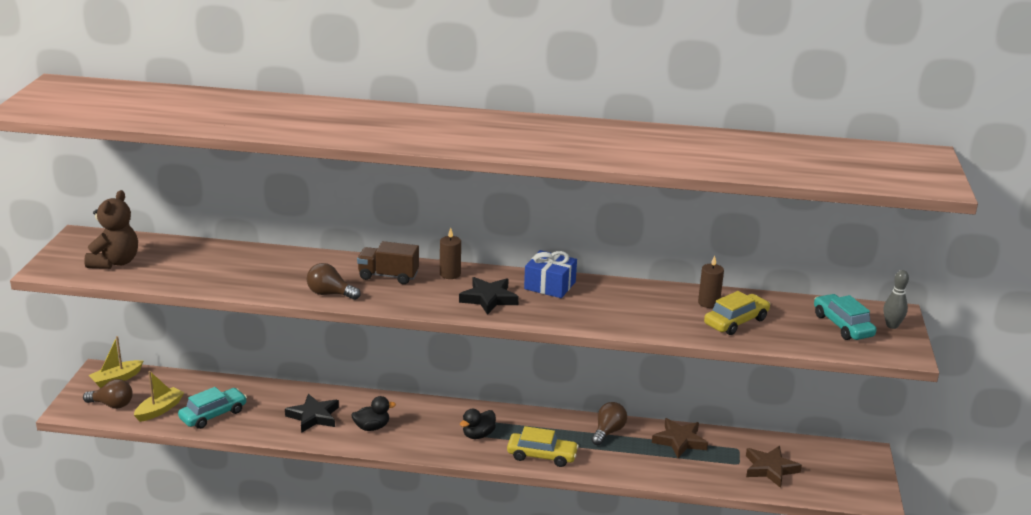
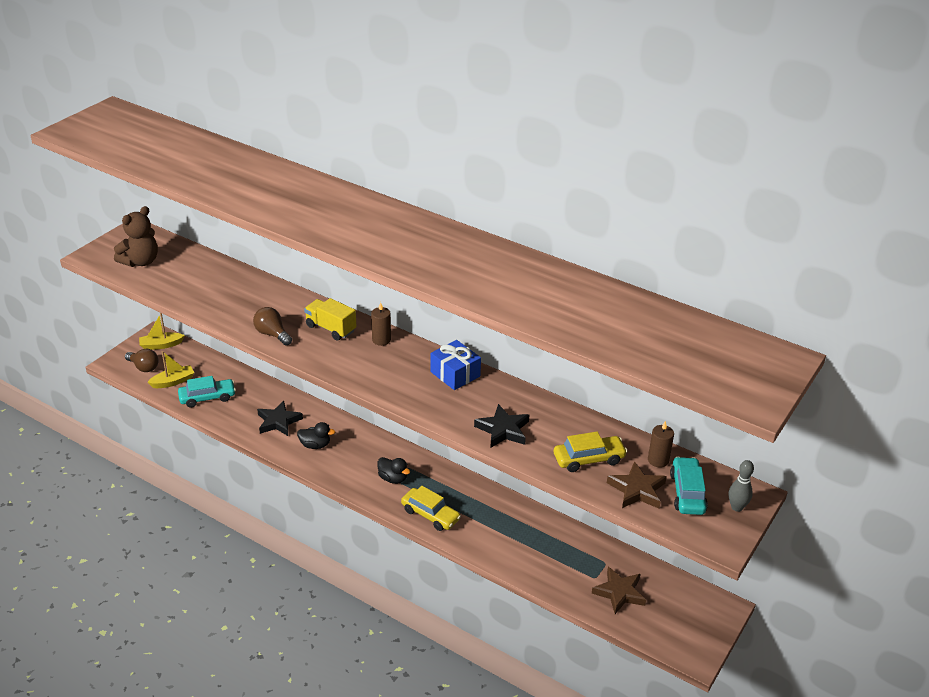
camera: 25 degrees right, 10 degrees up
brown truck [357,241,419,284] -> yellow truck [304,298,356,341]
black star [459,277,519,315] -> black star moved to [474,404,529,448]
black duck [460,409,496,439] -> black duck turned 120 degrees counterclockwise [377,457,410,484]
brown light bulb [591,402,627,445] -> none
brown star [652,418,708,458] -> brown star moved to [607,461,667,508]
brown candle [698,256,724,308] -> brown candle moved to [648,421,674,468]

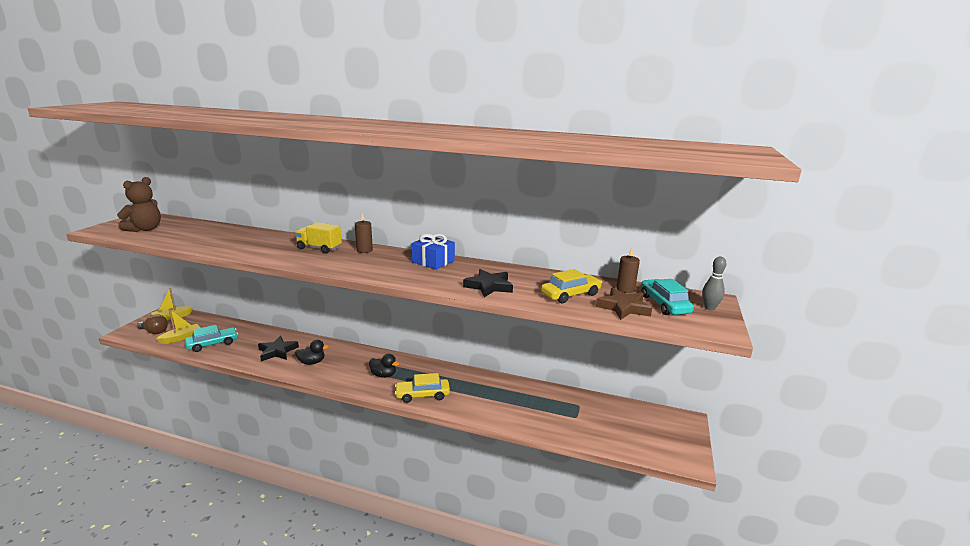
camera: 15 degrees left, 15 degrees down
brown light bulb [253,307,292,346] -> none
yellow car [401,486,461,531] -> yellow car turned 150 degrees clockwise [395,373,450,403]
brown star [592,567,646,614] -> none

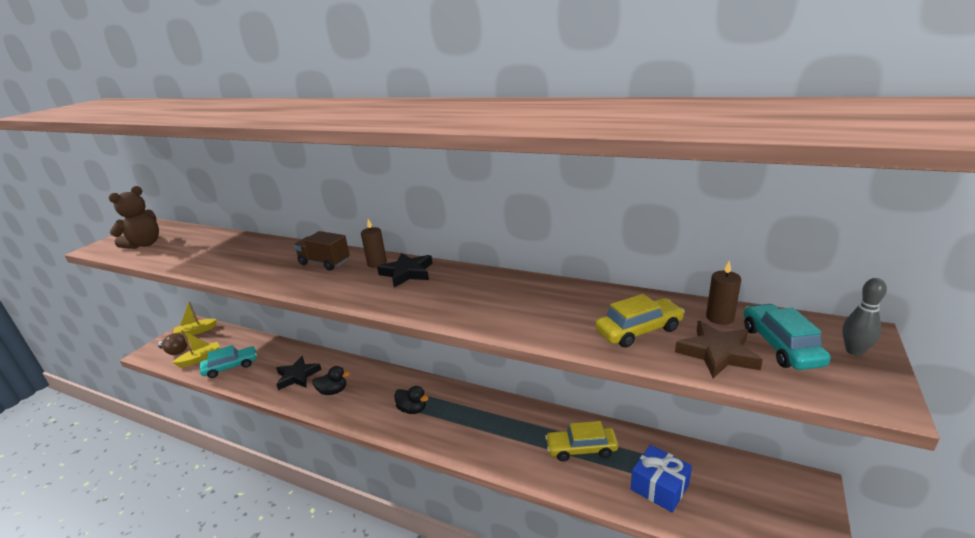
camera: 10 degrees right, 5 degrees up
yellow truck [295,222,342,254] -> brown truck [294,231,350,271]
yellow car [395,373,450,403] -> yellow car moved to [545,421,618,461]
blue gift [412,234,455,270] -> blue gift moved to [631,445,692,513]
black star [463,269,513,297] -> black star moved to [377,253,433,287]

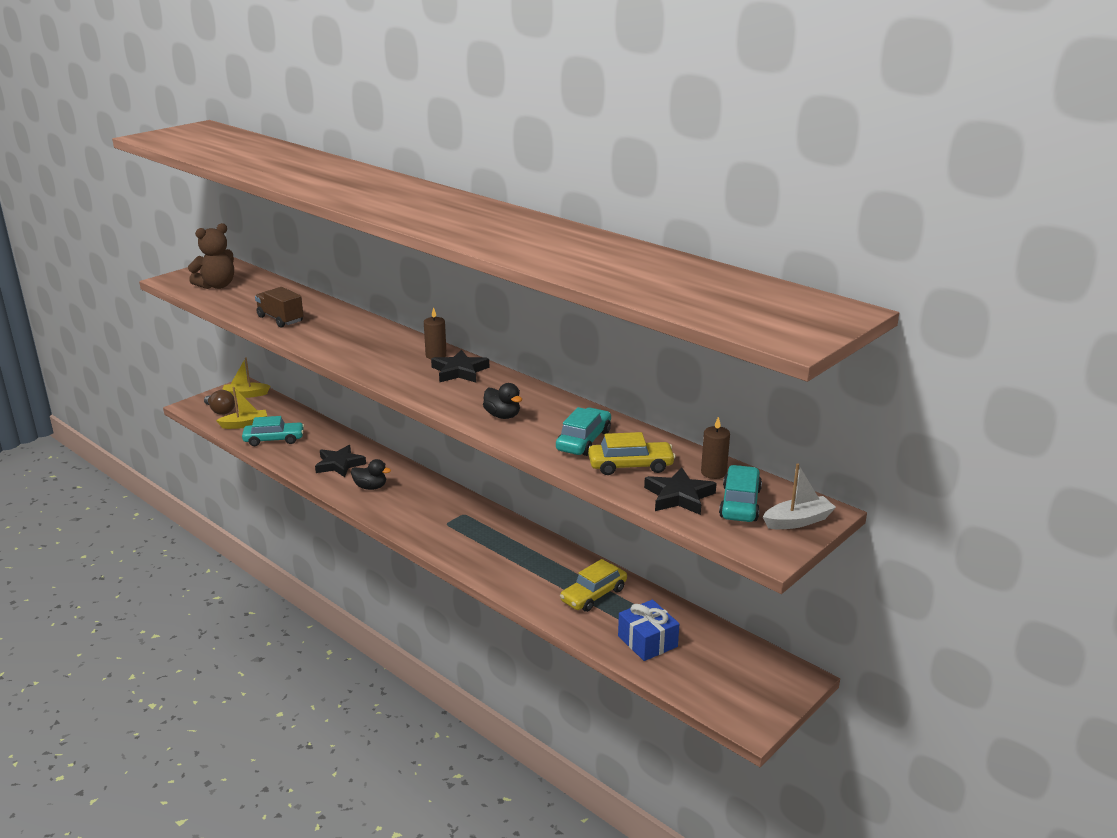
camera: 15 degrees right, 0 degrees up
brown truck [294,231,350,271] -> brown truck moved to [255,287,304,328]
black duck [394,386,428,414] -> black duck moved to [483,383,522,419]
yellow car [545,421,618,461] -> yellow car turned 60 degrees counterclockwise [560,559,627,612]
brown star [675,321,763,378] -> black star [644,467,717,515]
grey bowling pin [843,278,887,356] -> white boat [763,463,836,529]
none -> turquoise car [556,407,611,456]

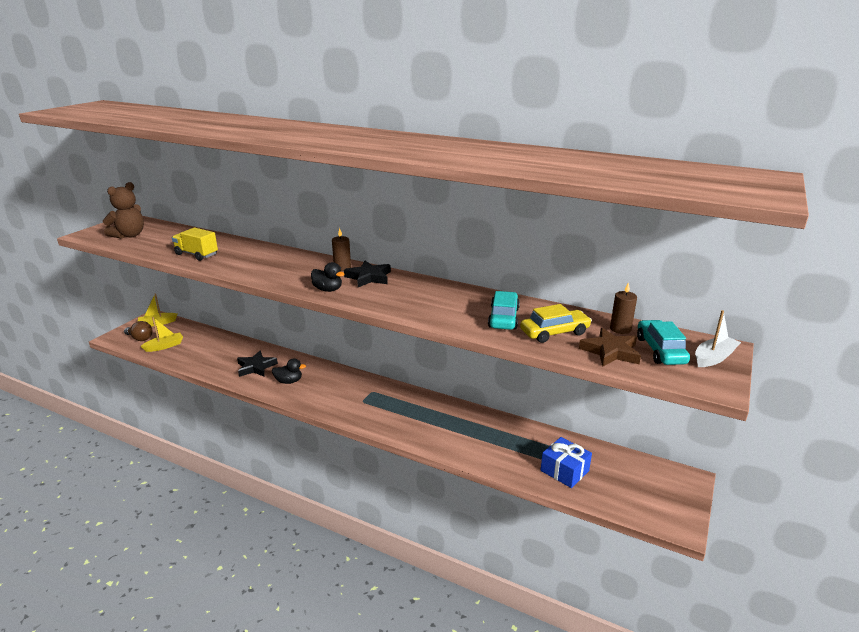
camera: 15 degrees left, 0 degrees up
turquoise car [242,416,304,446] -> none
brown truck [255,287,304,328] -> yellow truck [172,228,218,261]
black duck [483,383,522,419] -> black duck moved to [311,262,345,292]
yellow car [560,559,627,612] -> none
black star [644,467,717,515] -> brown star [579,328,641,367]

